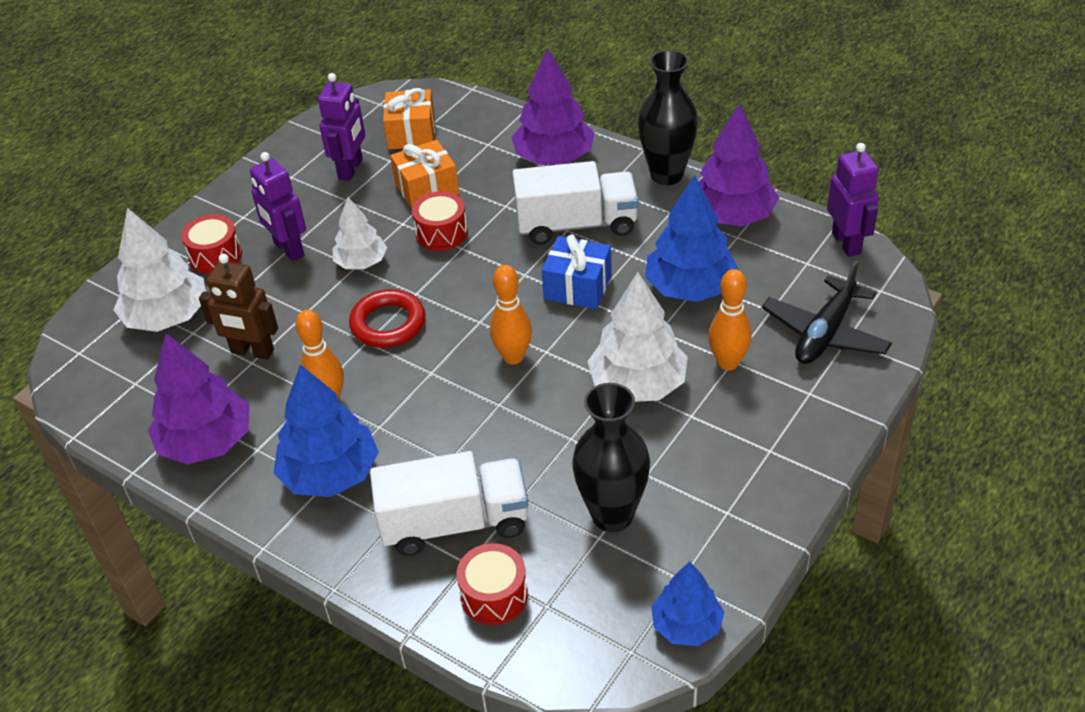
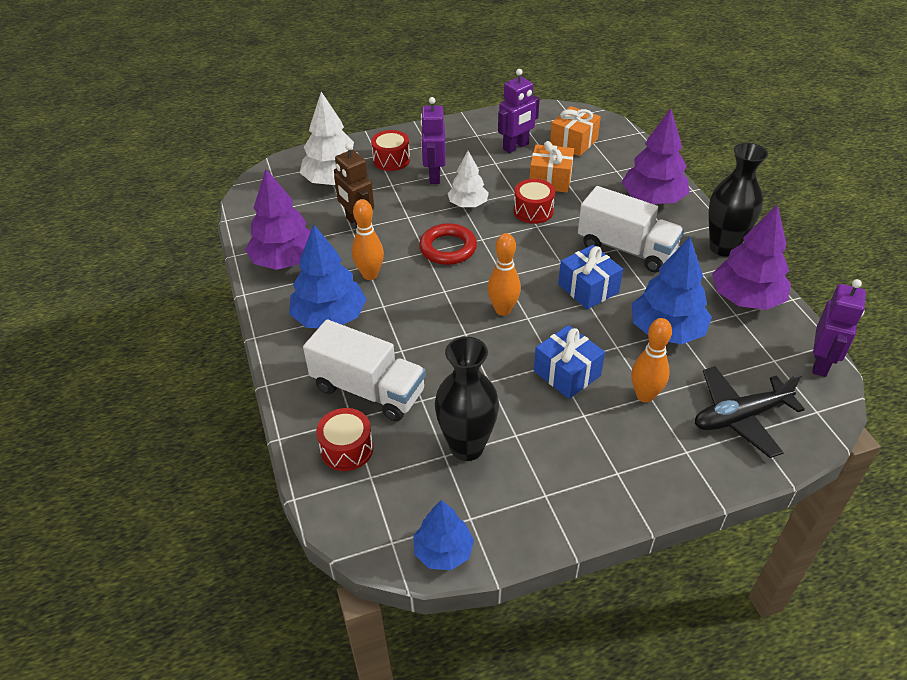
camera: 35 degrees right, 0 degrees up
white tree [587,272,688,402] -> blue gift [534,325,605,399]

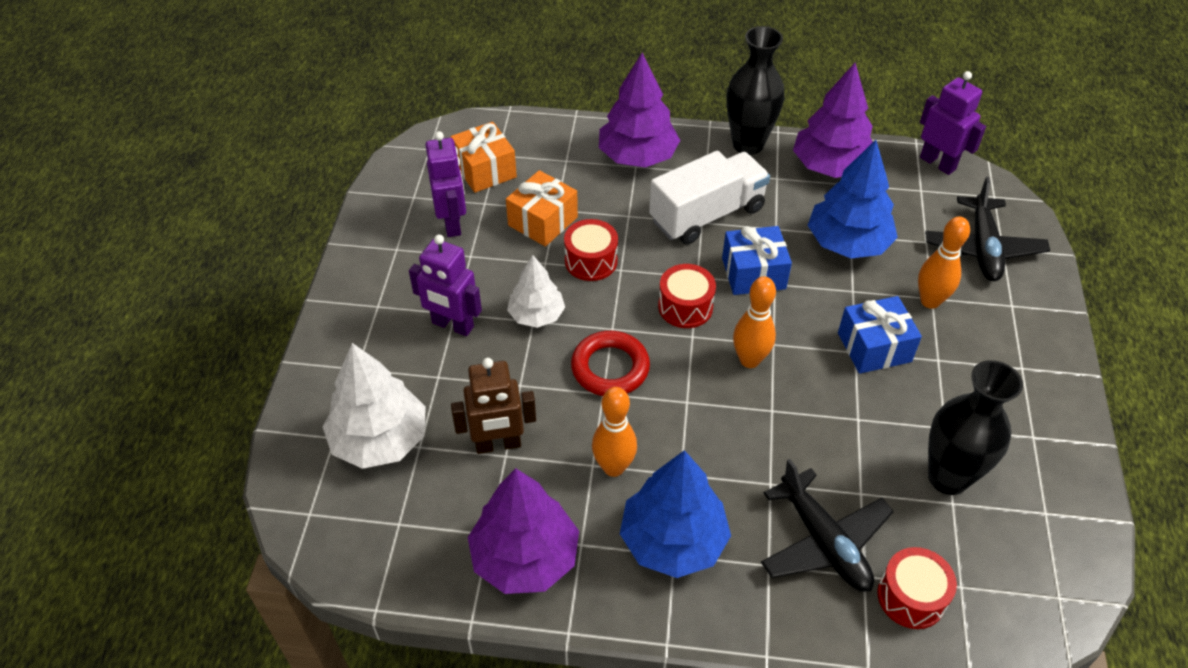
camera: 65 degrees left, 5 degrees up
white truck [303,320,426,421] -> black plane [761,459,894,592]
red drum [371,130,410,171] -> red drum moved to [658,264,716,328]
blue tree [413,500,474,570] -> none

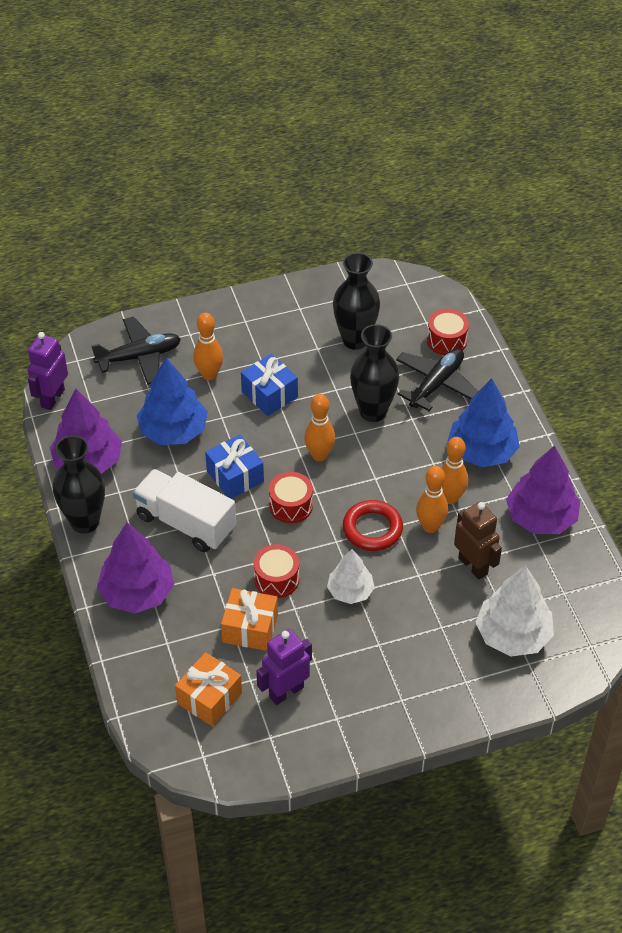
camera: 115 degrees left, 0 degrees up
purple robot [409,235,482,336] -> none
none -> black vase [350,324,399,422]
none -> orange bowling pin [416,466,448,533]

